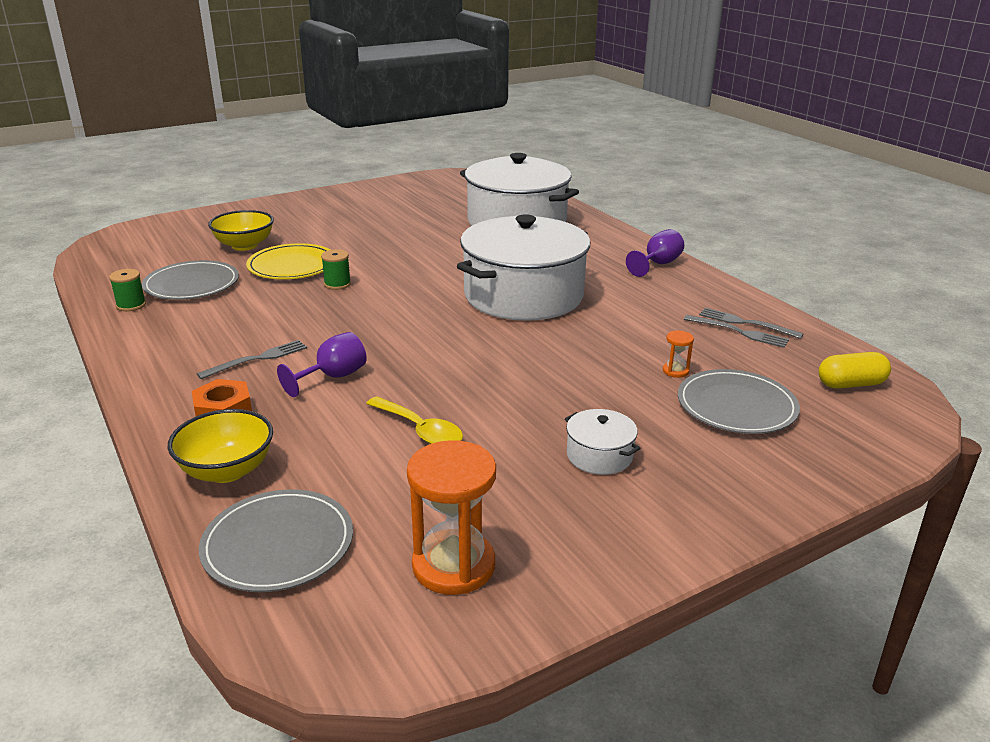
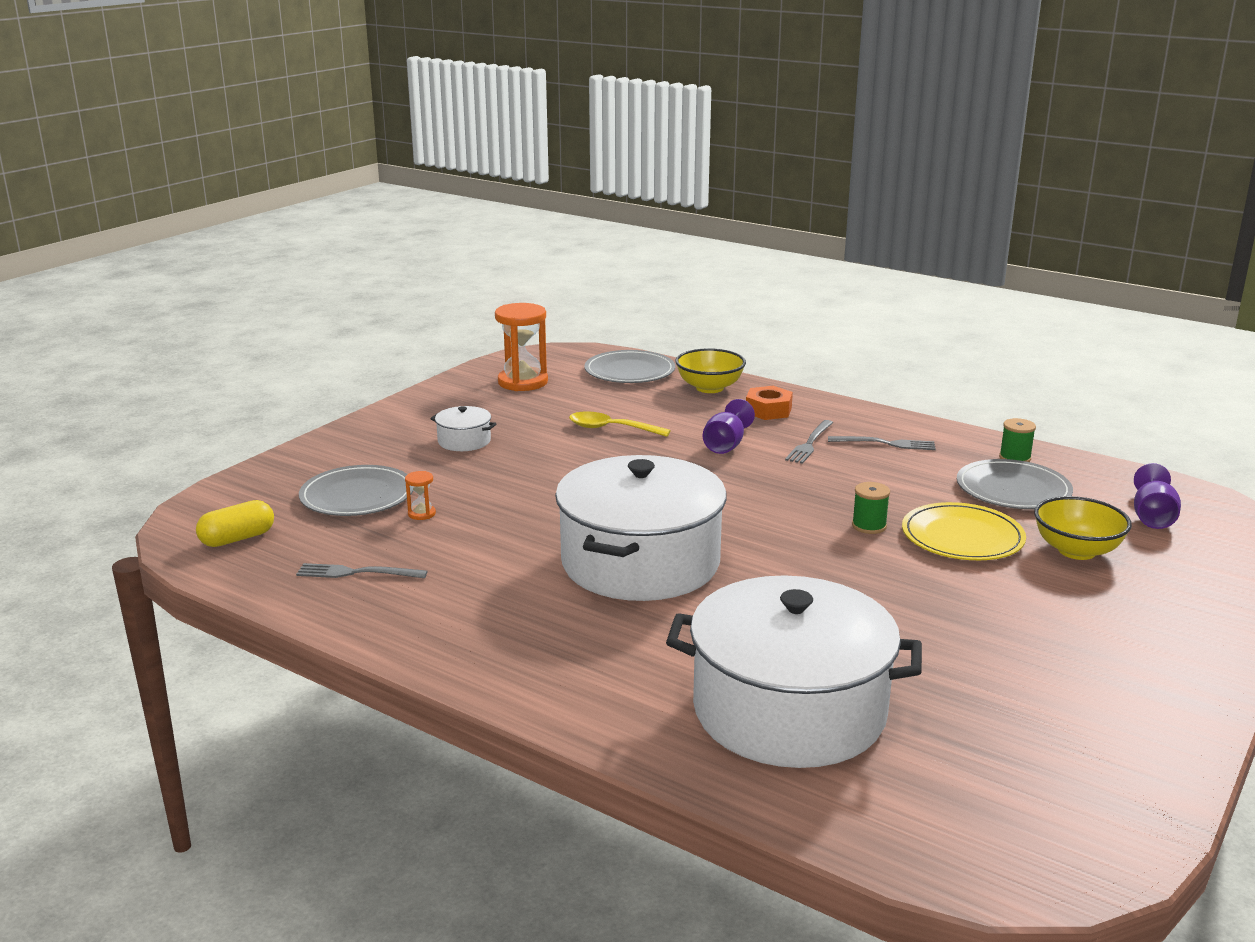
camera: 155 degrees right, 5 degrees down
purple goblet [626,229,684,277] -> purple goblet moved to [1134,463,1181,529]
grey fork [699,308,804,339] -> grey fork moved to [828,436,936,450]

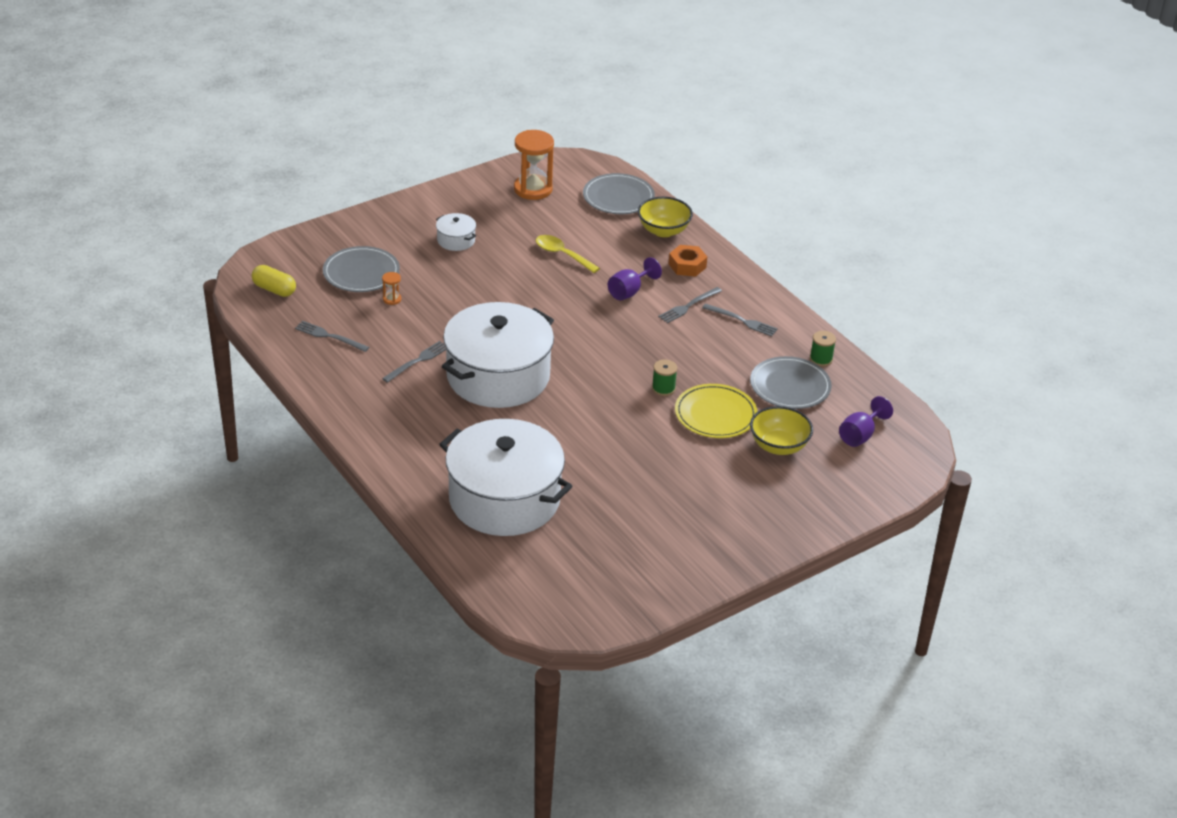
camera: 20 degrees right, 15 degrees up
yellow capsule [196,500,274,547] -> yellow capsule turned 45 degrees clockwise [252,265,296,297]
none -> grey fork [382,341,446,383]

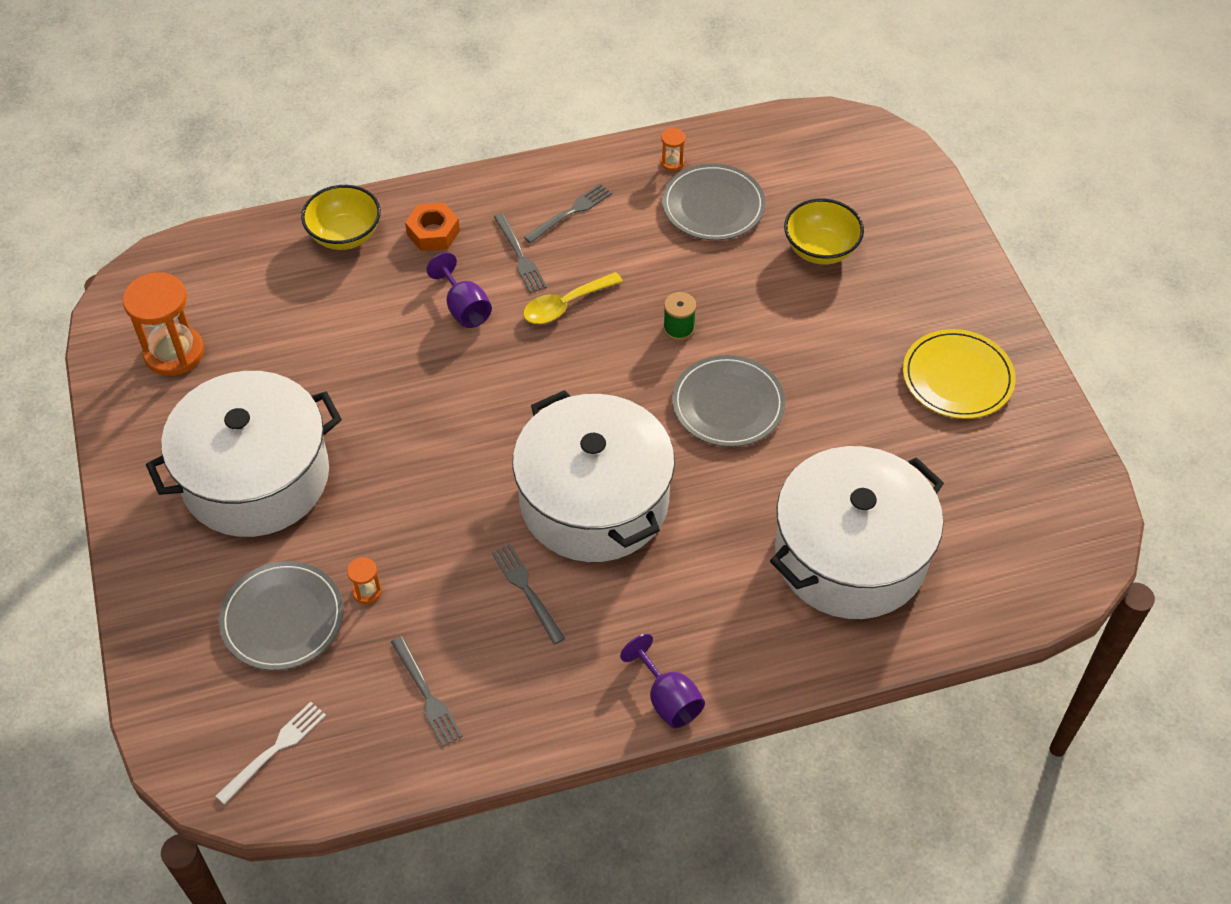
camera: 70 degrees left, 15 degrees up
yellow capsule [252,265,296,297] -> white fork [216,702,326,805]
grey fork [295,321,369,352] -> grey fork turned 75 degrees counterclockwise [391,636,463,746]
white pot [436,213,476,251] -> white pot [146,371,342,537], size x2.48
yellow spoon [536,235,600,273] -> yellow spoon moved to [523,272,623,324]
grey plate [583,173,655,214] -> grey plate moved to [672,355,785,447]
yellow plate [675,384,758,438] -> yellow plate moved to [903,329,1016,419]
green spool [810,331,836,367] -> orange hourglass [660,128,686,171]
purple goblet [839,396,893,447] -> purple goblet moved to [620,634,705,728]

